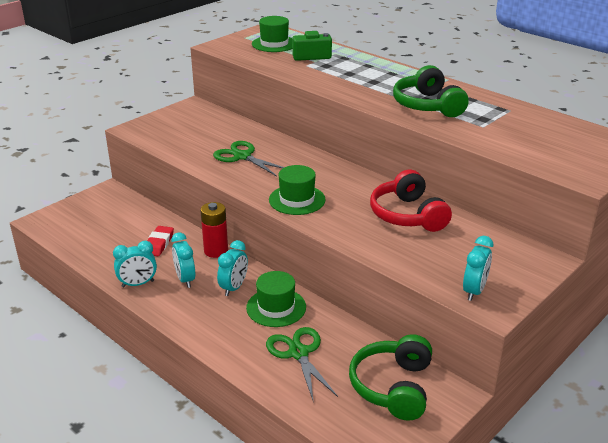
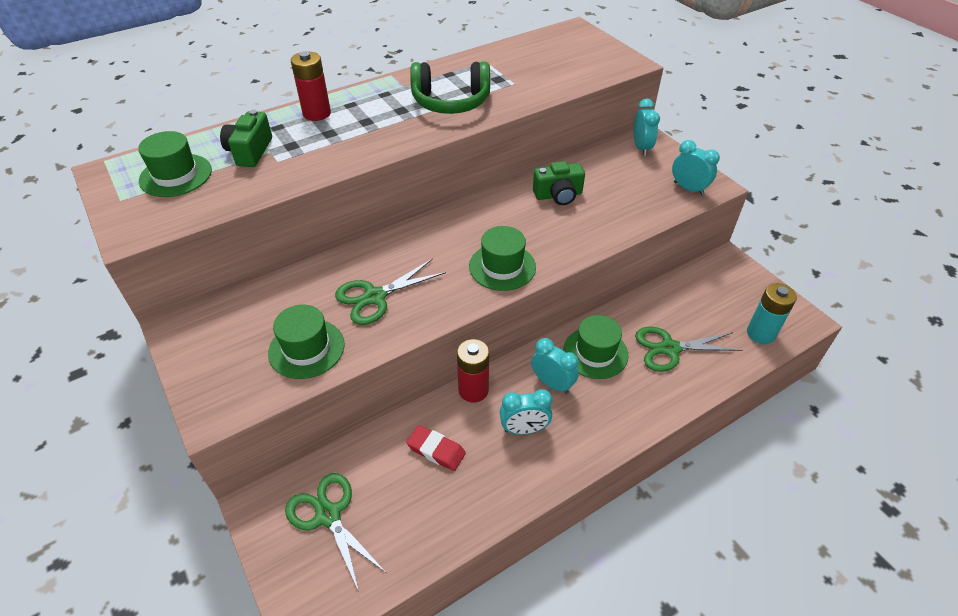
camera: 75 degrees left, 15 degrees up
turquoise clock [113,241,157,288] -> turquoise clock moved to [634,99,660,156]
green headphones [349,334,432,421] -> none
red headphones [370,170,452,232] -> green camera [533,161,585,205]
none -> green hat [268,305,345,379]
none -> green scissors [285,473,386,591]
none -> red battery [291,51,331,121]
none -> turquoise battery [747,283,797,344]

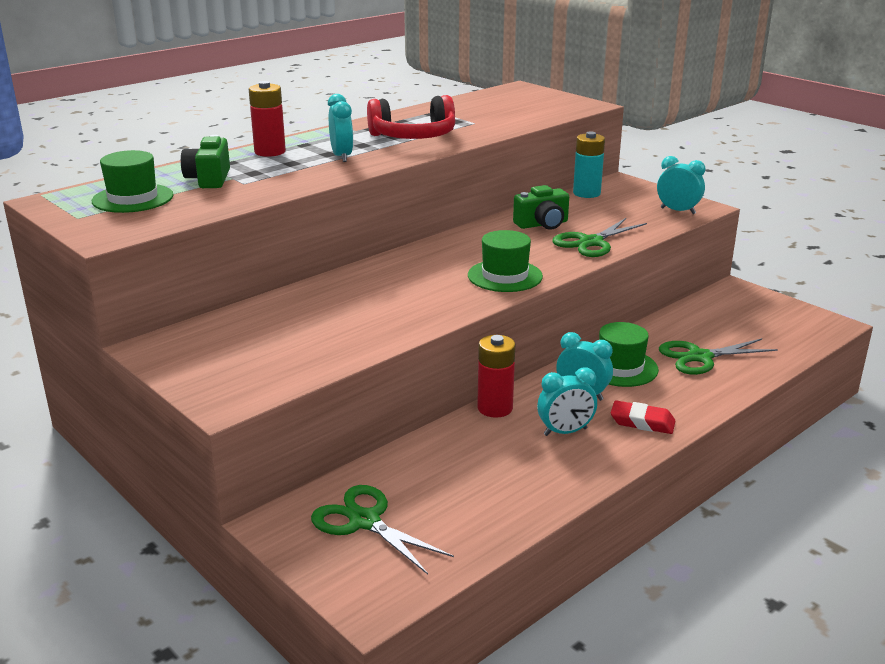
camera: 10 degrees left, 20 degrees down
green hat [268,305,345,379] -> none
green scissors [335,258,446,325] -> green scissors moved to [552,218,647,257]
red eraser [406,425,466,471] -> red eraser moved to [611,401,675,434]
green headphones [410,61,490,114] -> red headphones [367,95,455,139]
turquoise clock [634,99,660,156] -> turquoise clock moved to [328,94,353,162]
turquoise battery [747,283,797,344] -> turquoise battery moved to [573,132,605,198]

